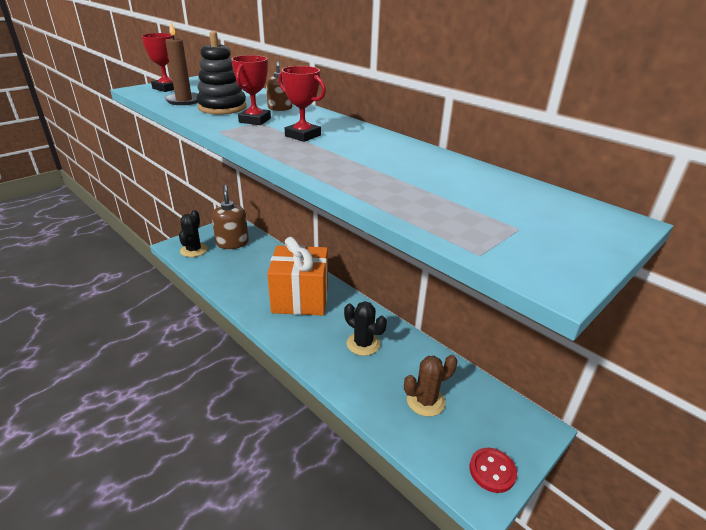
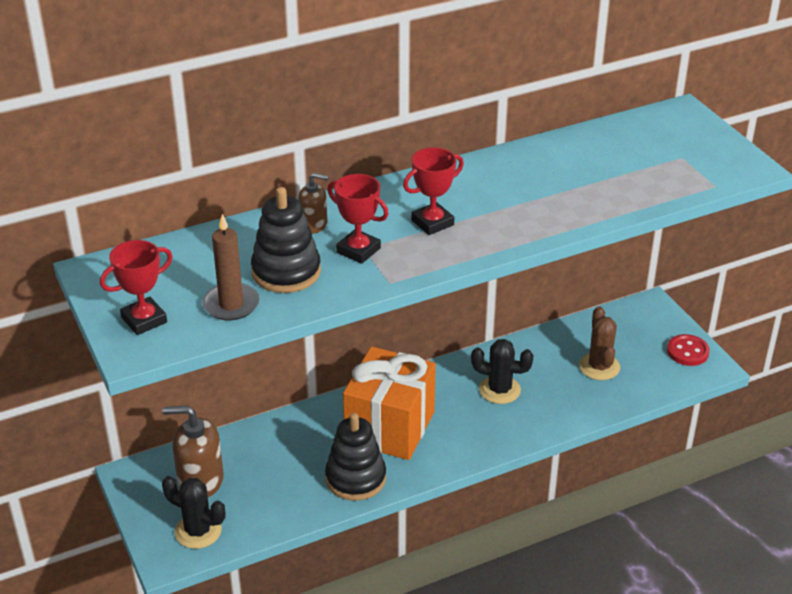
camera: 70 degrees left, 5 degrees up
black cactus [344,301,387,356] -> black cactus turned 45 degrees clockwise [471,339,534,404]
none -> black stacking toy [325,413,386,501]

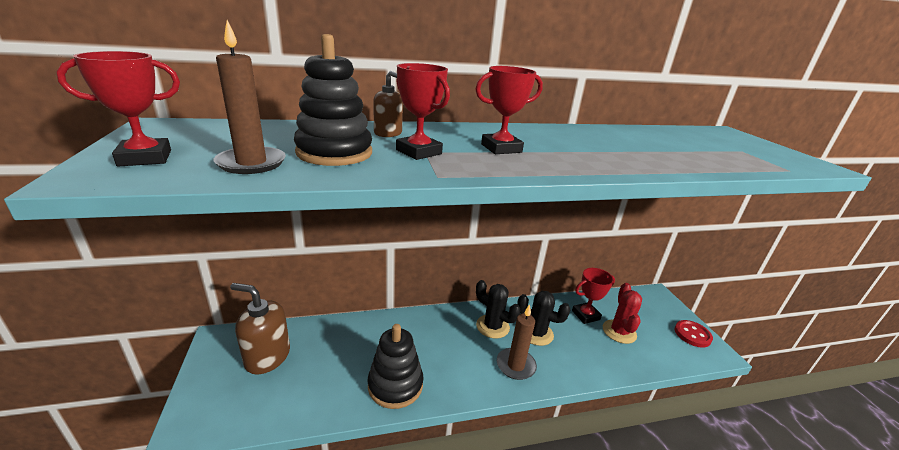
camera: 10 degrees right, 10 degrees down
black cactus [162,476,225,549] -> black cactus moved to [476,280,521,339]
orange gift [343,346,436,460] -> none
brown cactus [579,306,620,380] -> red cactus [603,283,642,344]
none -> brown candle [497,304,537,380]
none -> red trophy [572,268,615,324]

